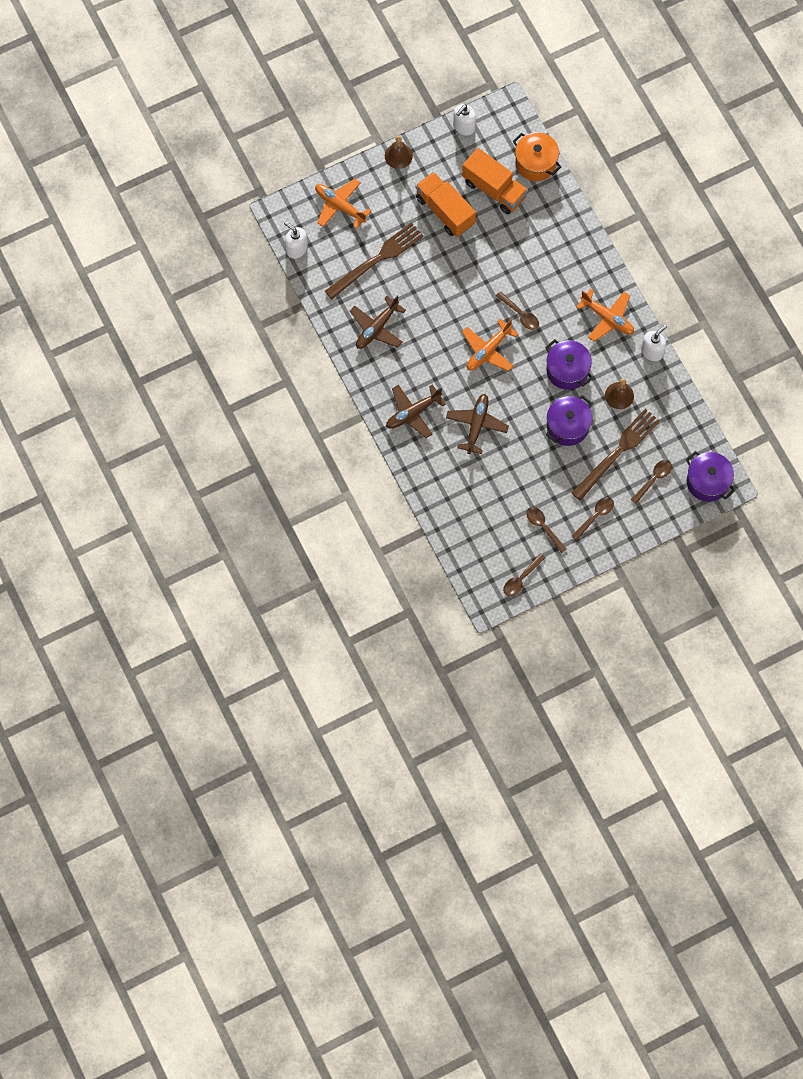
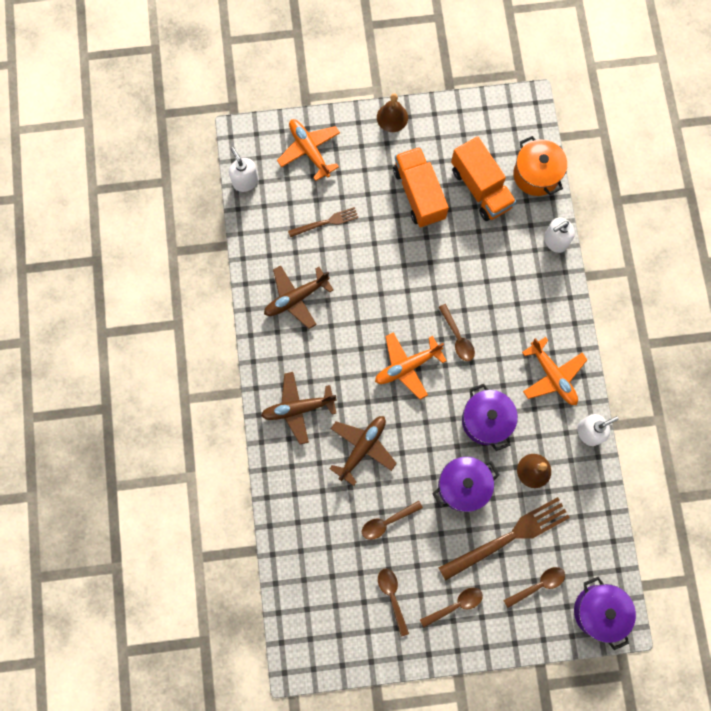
camera: 20 degrees right, 5 degrees up
brown fork [325,222,424,299] -> brown fork [288,207,359,237], size x0.55
white soap dispenser [453,104,476,135] -> white soap dispenser moved to [544,217,575,253]
brown spoon [503,553,545,596] -> brown spoon moved to [362,501,423,540]

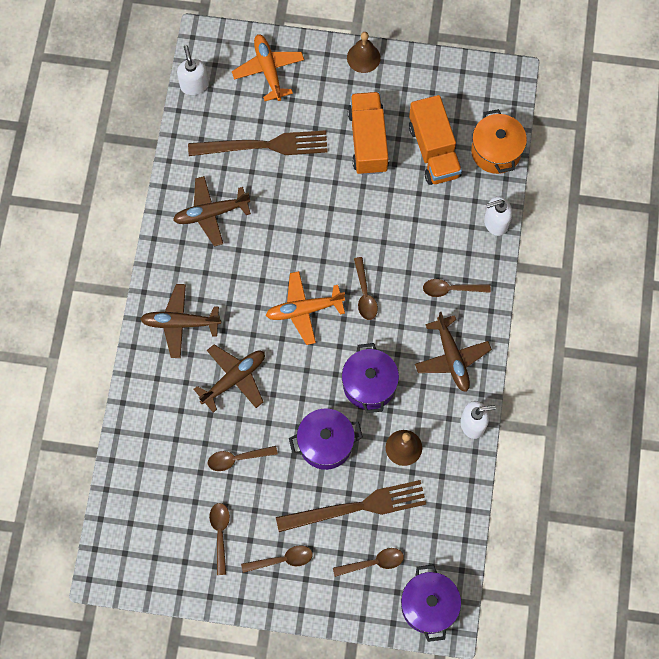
camera: 15 degrees right, 5 degrees down
brown fork [288,207,359,237] -> brown fork [188,130,328,156], size x1.83
orange plane [522,337,587,405] -> brown plane [415,312,492,392]
none -> brown spoon [423,279,491,297]

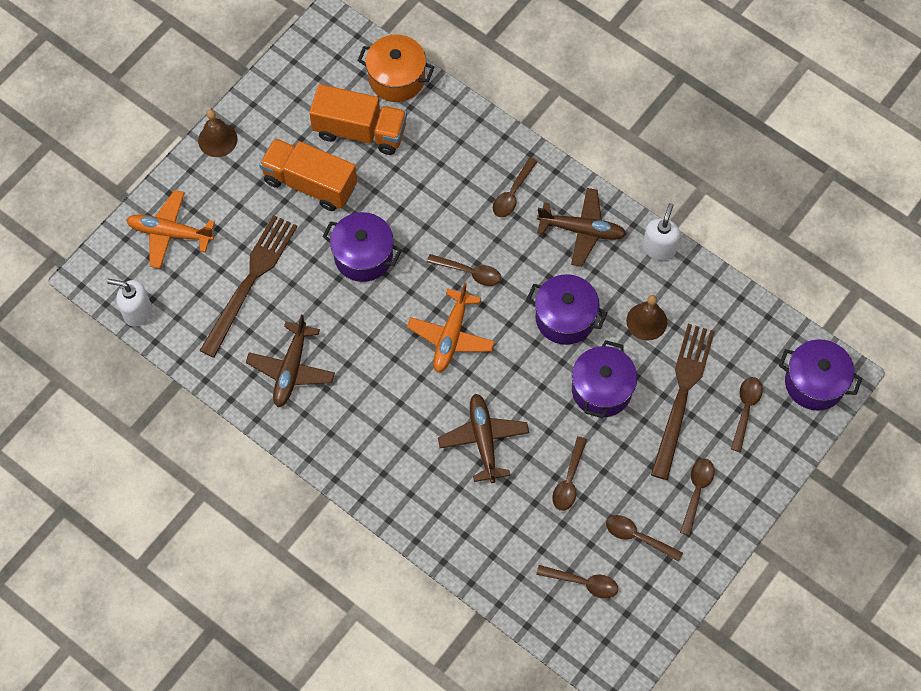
camera: 60 degrees left, 5 degrees down
brown plane [140,284,221,358] -> none
white soap dispenser [484,196,512,236] -> none
none -> purple pot [322,212,402,282]
none -> brown spoon [536,565,618,599]

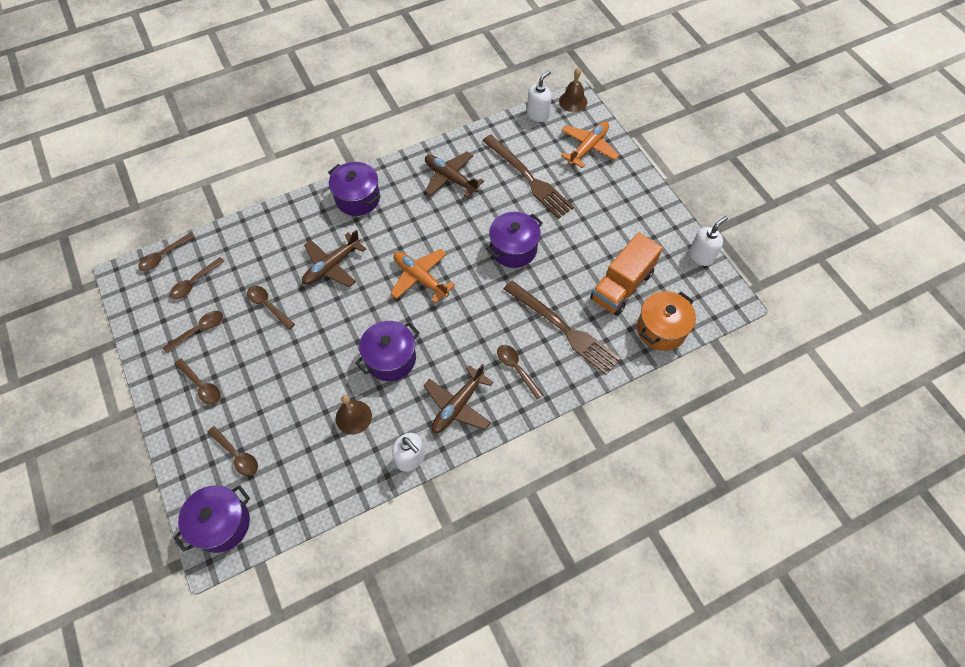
camera: 115 degrees right, 5 degrees down
brown bell [198,109,237,157] -> brown bell moved to [559,68,587,112]
orange truck [259,138,357,211] -> none
brown spoon [427,254,501,286] -> brown spoon moved to [138,233,195,271]
brown plane [438,393,529,483] -> brown plane turned 120 degrees clockwise [302,230,366,287]
purple pot [572,340,637,418] -> purple pot moved to [328,162,381,216]
brown fork [651,324,715,480] -> brown fork moved to [504,280,621,375]
none -> white soap dispenser [689,216,728,266]

